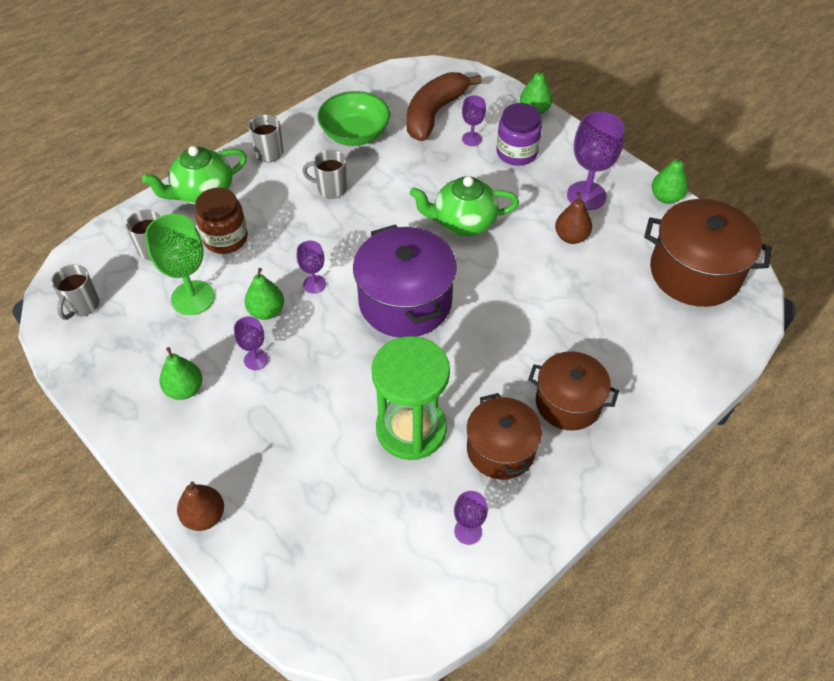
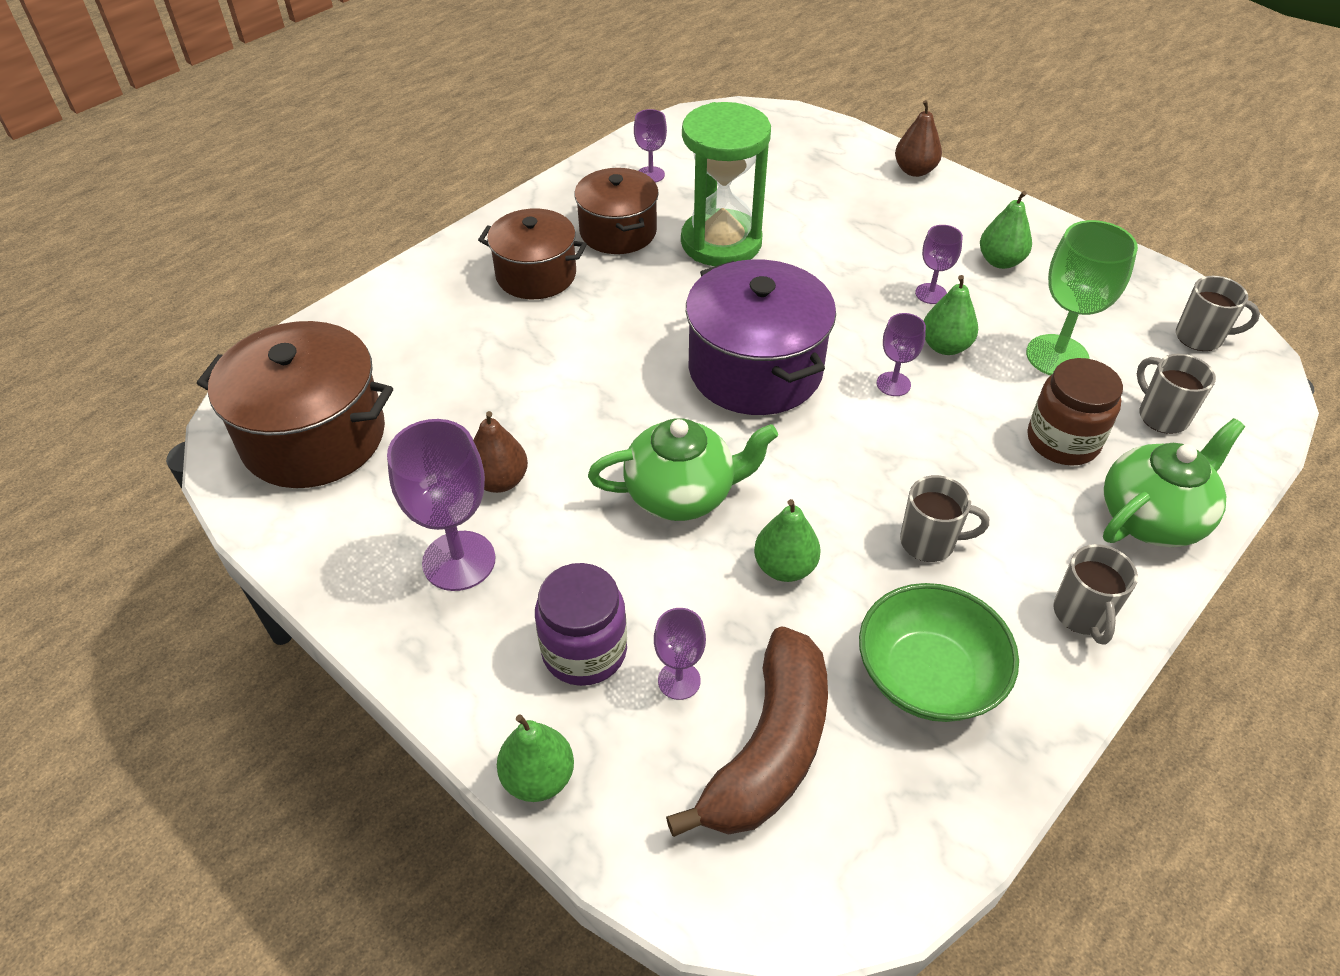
camera: 175 degrees right, 5 degrees down
grey mug [51,264,100,320] -> grey mug turned 90 degrees clockwise [1176,276,1260,351]
green pear [652,152,688,204] -> green pear moved to [754,499,821,582]

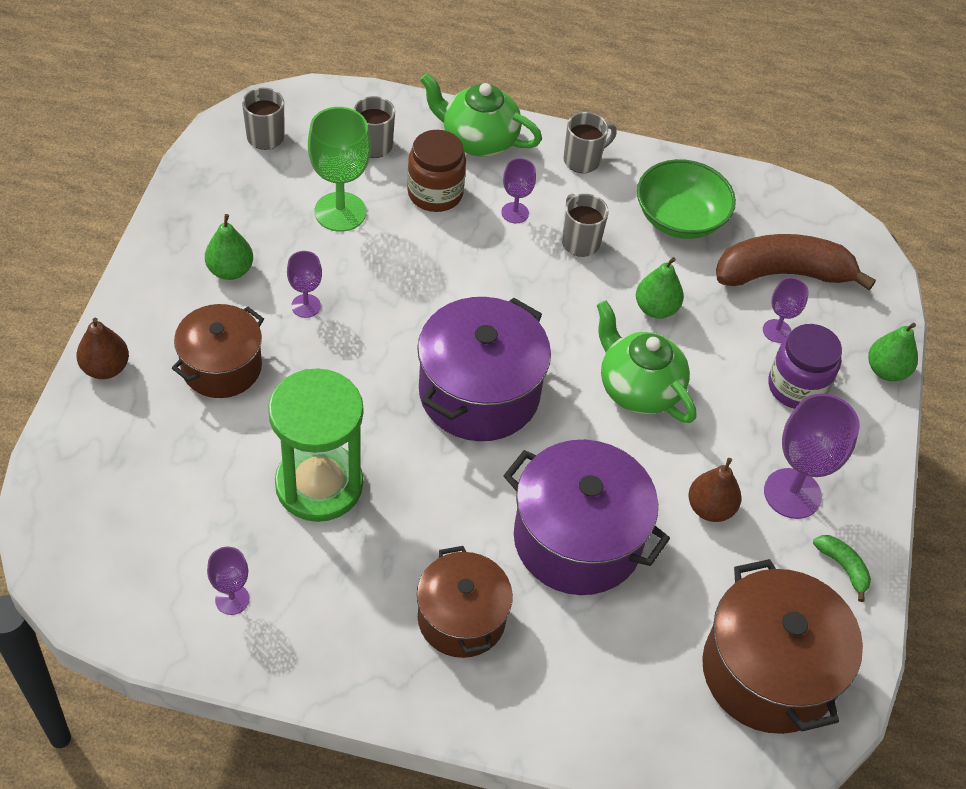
camera: 125 degrees left, 5 degrees up
brown pot [574,168,659,254] -> brown pot moved to [172,304,264,398]
purple goblet [877,313,926,396] -> purple goblet moved to [501,158,536,223]
green pear [924,275,978,355] -> none
none -> purple pot [503,440,670,595]
none -> green banana [813,535,871,602]

